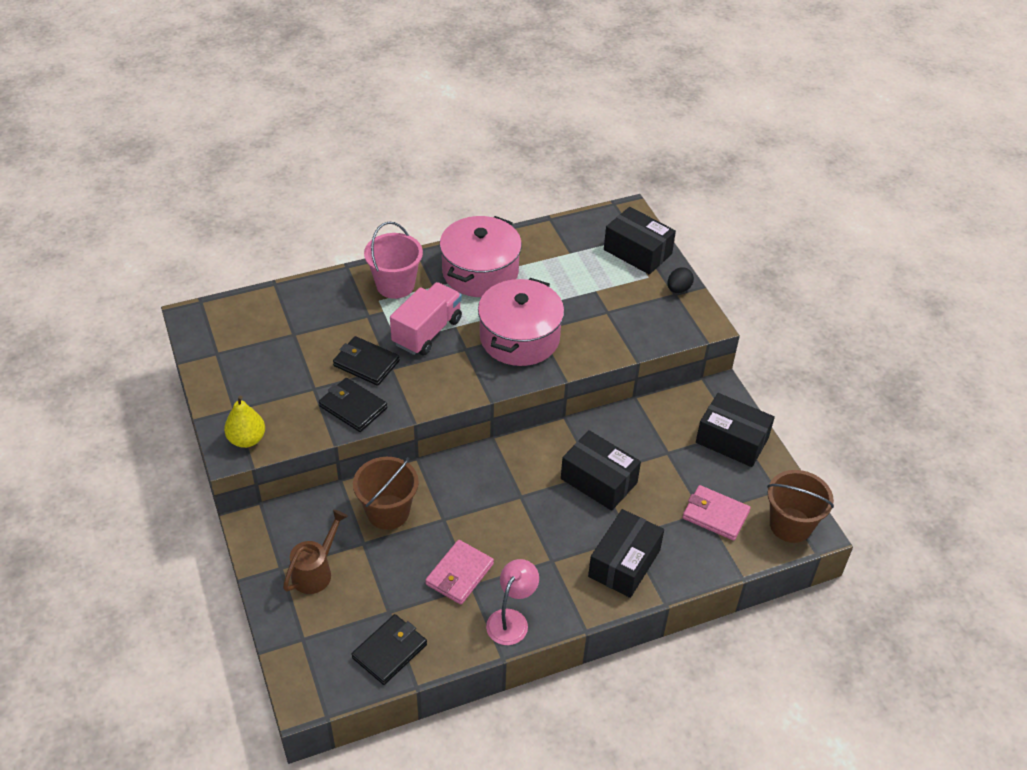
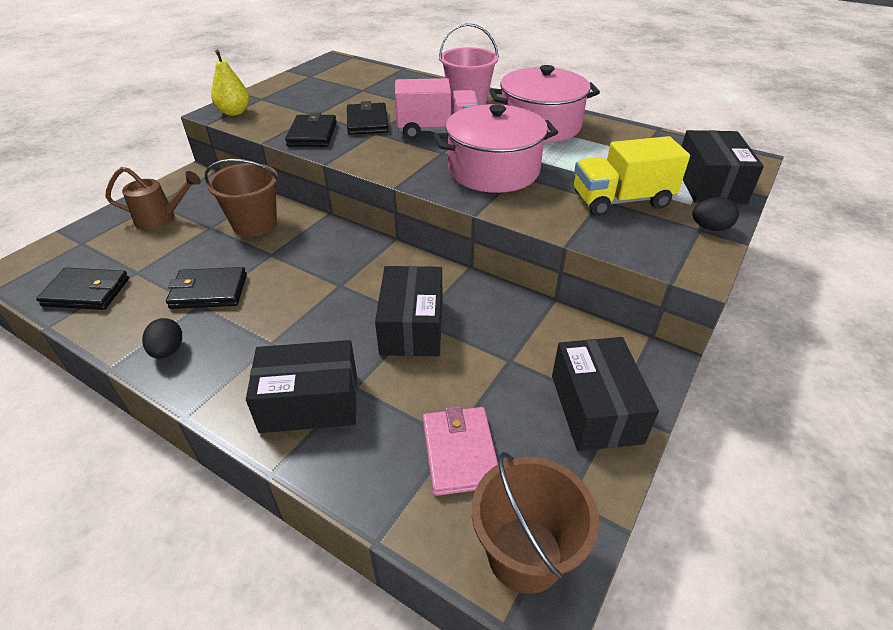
camera: 55 degrees right, 5 degrees down
pink wallet [425,540,494,605] -> black wallet [166,267,247,309]
pink lamp [486,559,539,645] -> black egg [142,318,182,359]
none -> yellow truck [574,136,690,216]

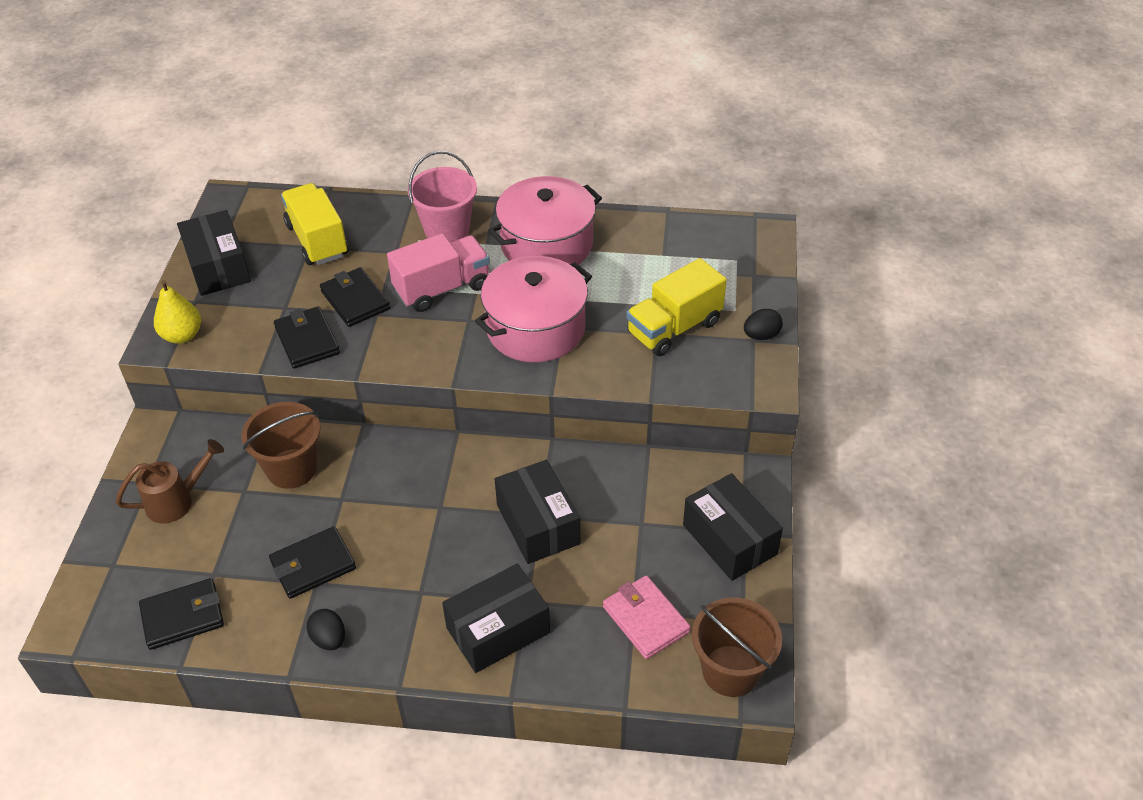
camera: 25 degrees left, 5 degrees up
black box [681,130,764,204] -> black box moved to [177,210,251,296]
none -> yellow truck [281,183,348,265]

